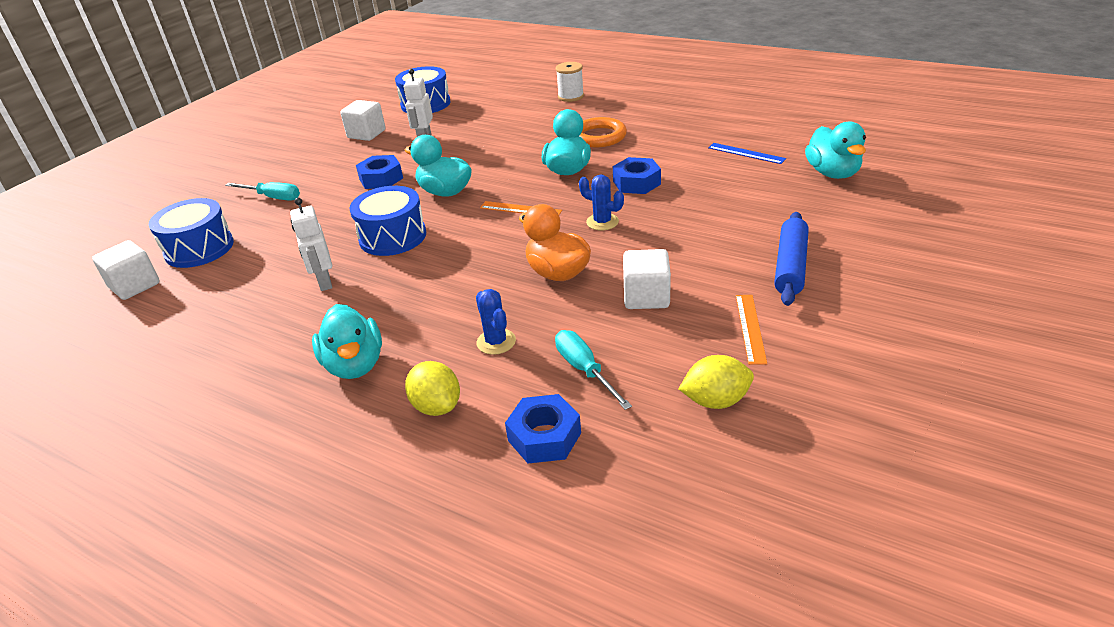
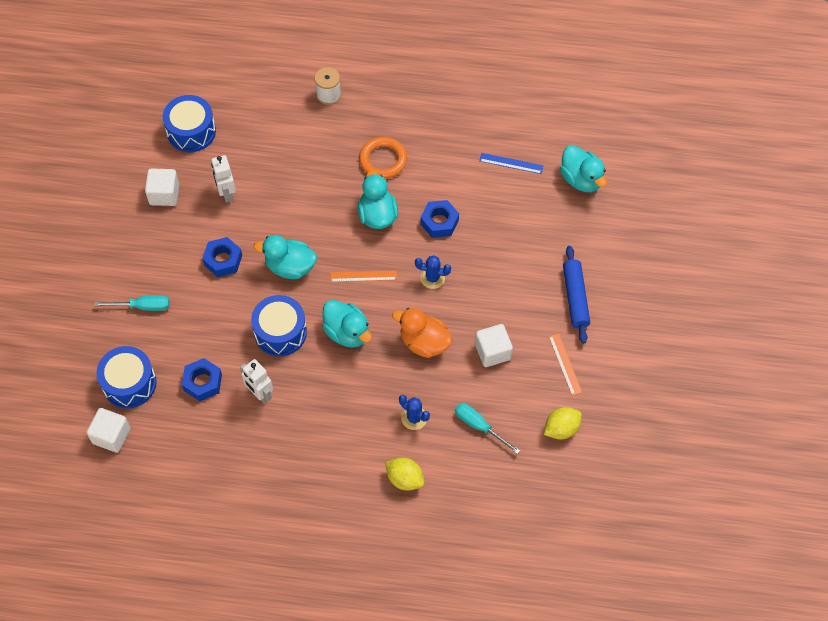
camera: 25 degrees left, 25 degrees up
turquoise duck [312,304,382,379] -> turquoise duck moved to [322,300,372,348]
blue nut [505,394,581,464] -> blue nut moved to [182,358,222,401]

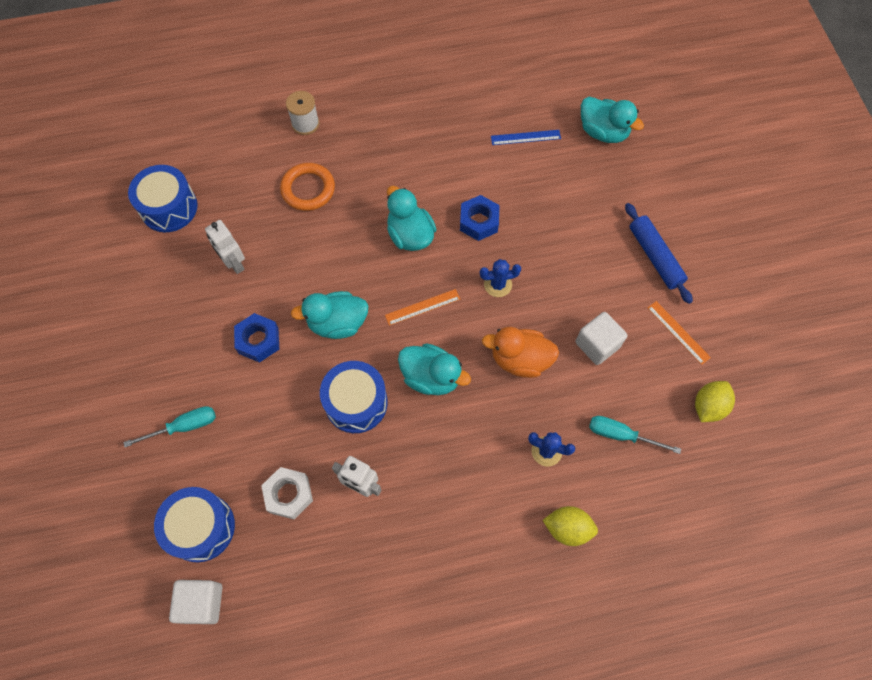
camera: 20 degrees left, 5 degrees up
white cube [145,168,179,206] -> none
blue nut [182,358,222,401] -> white nut [261,467,313,519]
orange ring [359,137,407,179] -> orange ring moved to [280,163,335,211]

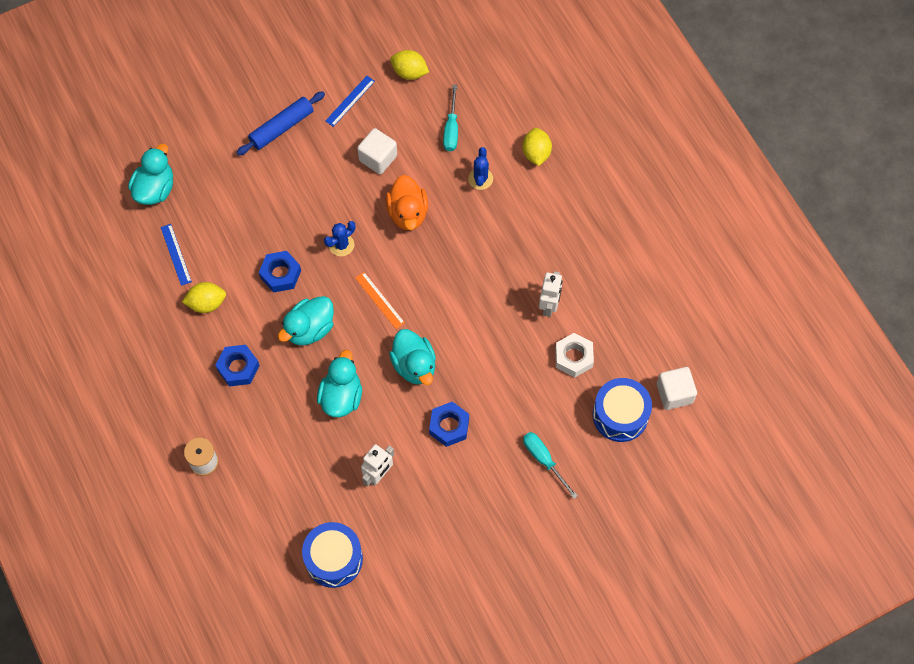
camera: 105 degrees left, 0 degrees up
orange ring [280,163,335,211] -> none
blue drum [320,361,388,433] -> none
turquoise duck [398,343,471,395] -> turquoise duck moved to [317,350,362,417]
blue cactus [480,259,521,297] -> blue cactus turned 75 degrees clockwise [324,221,355,256]
orange ruler [648,301,711,365] -> blue ruler [325,76,375,127]
none -> yellow lemon [182,282,226,313]
none -> blue nut [215,345,260,386]

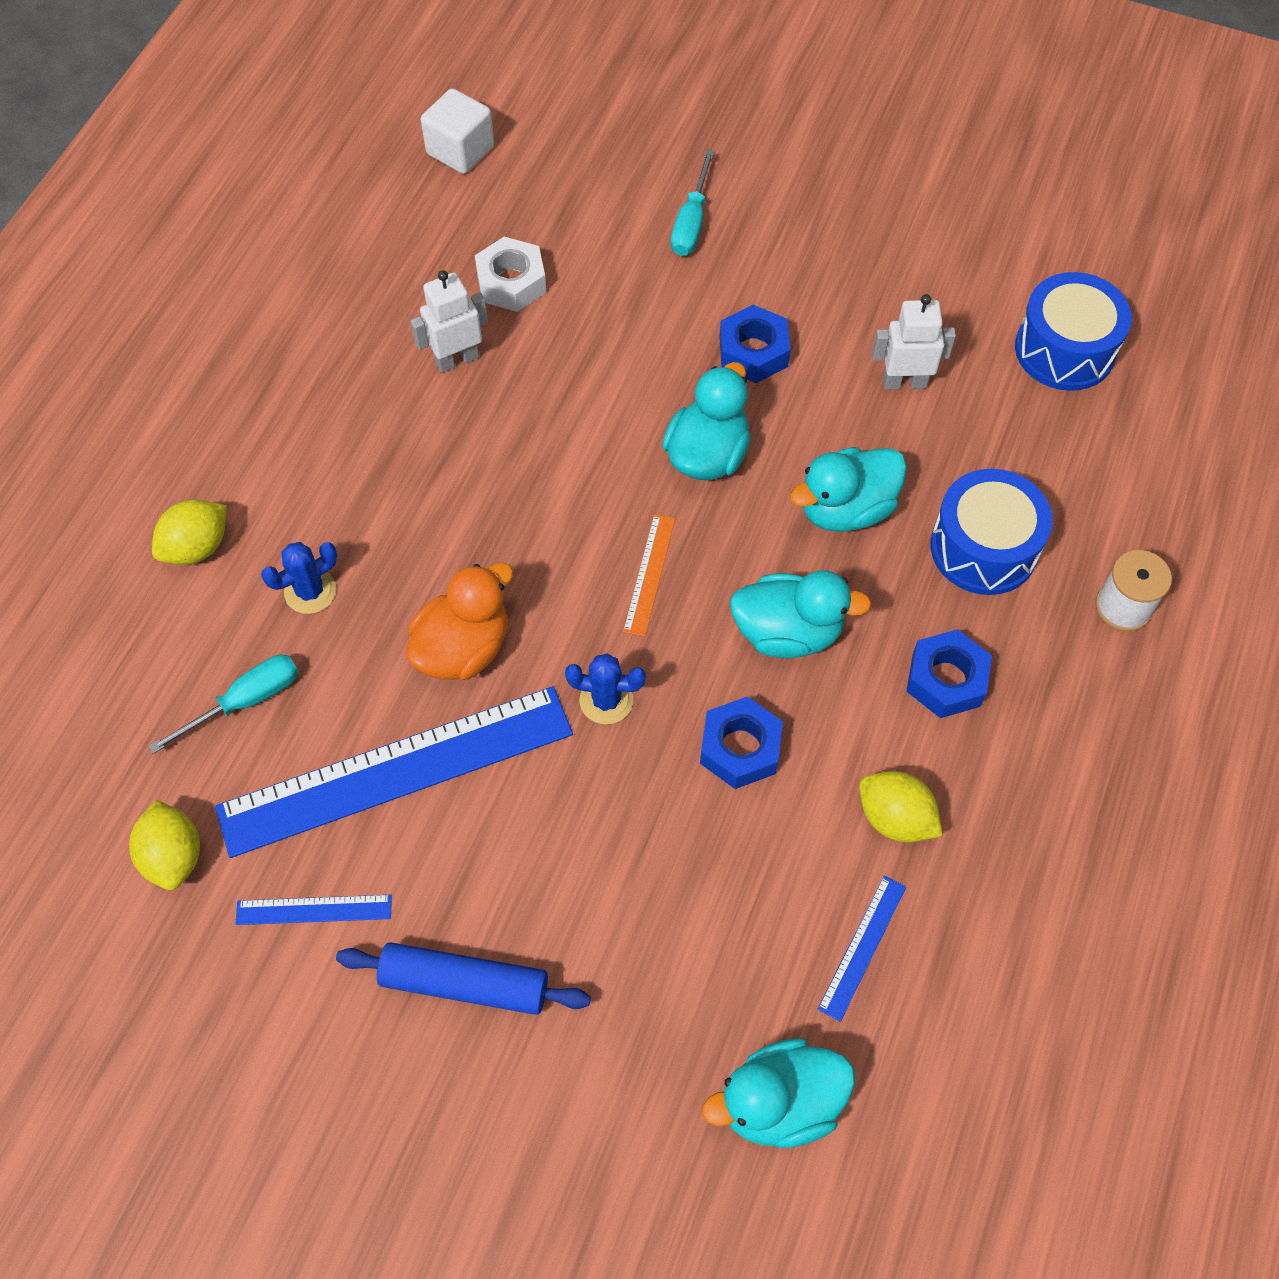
camera: 130 degrees left, 5 degrees down
white cube [357,128,397,174] -> blue ruler [215,686,573,858]
blue drum [593,378,652,442] -> blue drum moved to [931,469,1053,595]

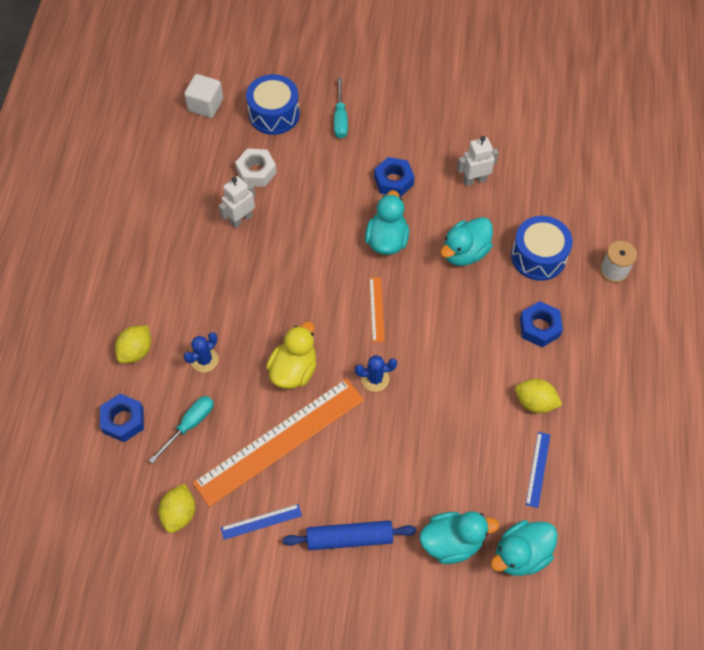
camera: 15 degrees left, 0 degrees up
yellow lemon [129,800,200,890] -> yellow lemon turned 45 degrees clockwise [158,484,195,533]
blue ruler [215,686,573,858] -> orange ruler [193,378,364,507]
orange duck [406,563,513,680] -> yellow duck [266,321,316,389]
blue nut [700,696,783,789] -> blue nut moved to [100,394,144,442]
turquoise duck [730,570,871,658] -> turquoise duck moved to [420,511,499,564]
blue drum [1015,272,1132,391] -> blue drum moved to [246,74,300,135]

